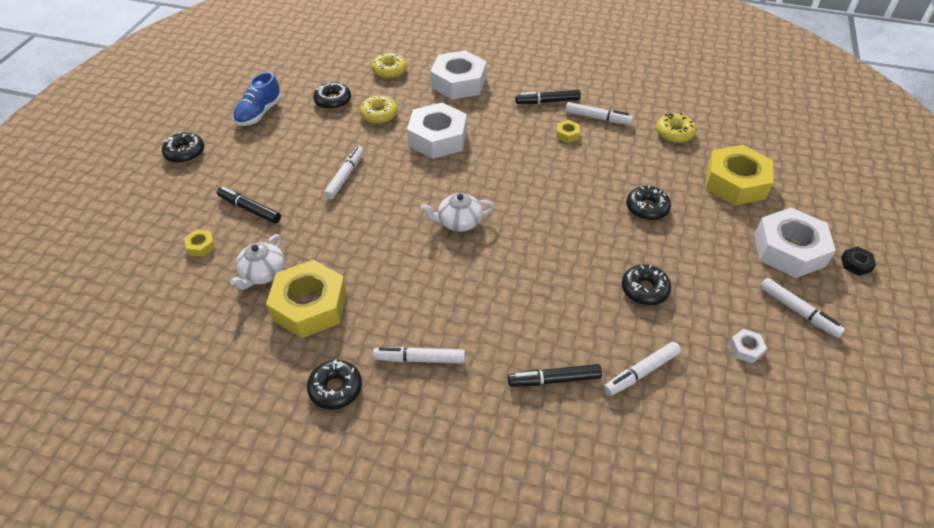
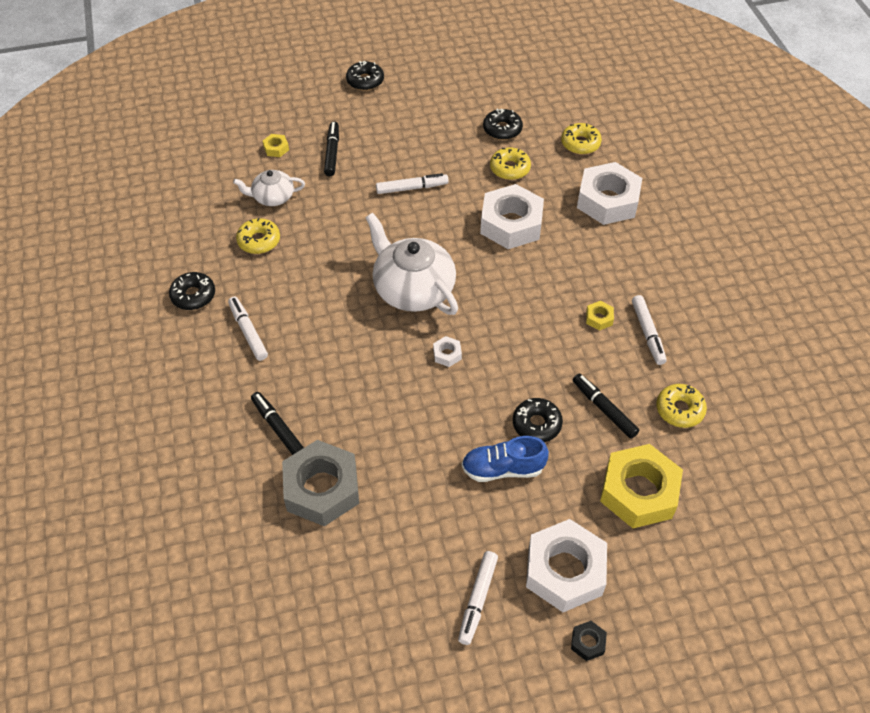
camera: 60 degrees right, 5 degrees up
blue shoe [233,72,281,126] -> blue shoe moved to [462,436,549,482]
yellow nut [266,260,347,338] -> yellow donut [236,218,280,254]
white teapot [421,193,495,232] -> white teapot [365,213,458,315], size x1.82
black marker [515,90,581,104] -> black marker moved to [573,373,639,439]
white marker [604,342,681,396] -> grey nut [282,440,359,526]
black donut [622,265,671,305] -> none
white nut [729,329,767,363] -> white nut moved to [433,336,462,367]

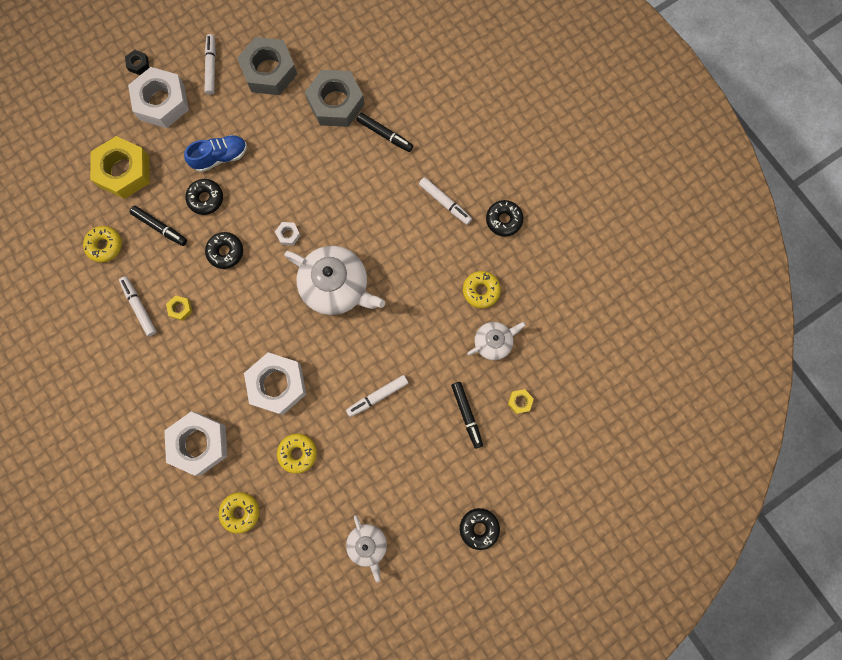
camera: 160 degrees right, 25 degrees up
black donut [483,108,523,140] -> black donut moved to [205,232,243,269]
none -> grey nut [237,37,297,95]
none -> white teapot [346,515,387,582]

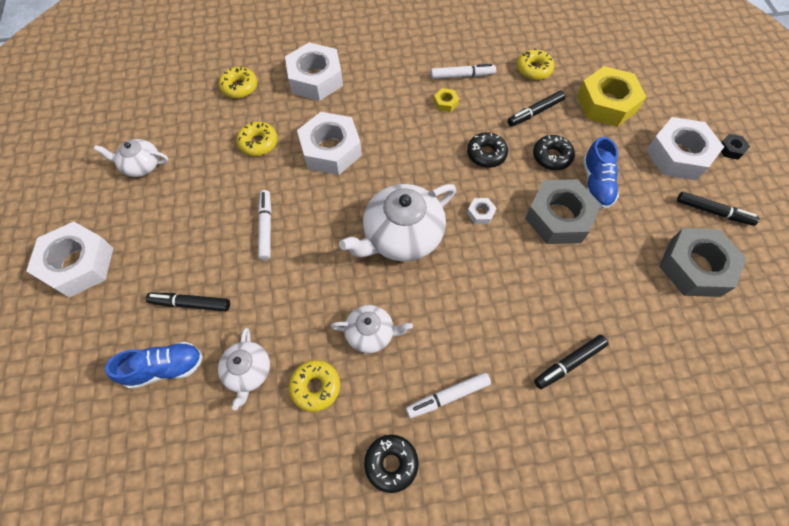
camera: 115 degrees right, 15 degrees down
white marker [205,34,216,95] -> black marker [677,192,759,226]
grey nut [305,70,365,127] -> grey nut moved to [525,179,601,244]
black donut [460,508,500,550] -> white nut [26,222,113,298]
yellow nut [508,389,534,414] -> blue shoe [105,342,203,389]
none -> white teapot [331,305,413,353]

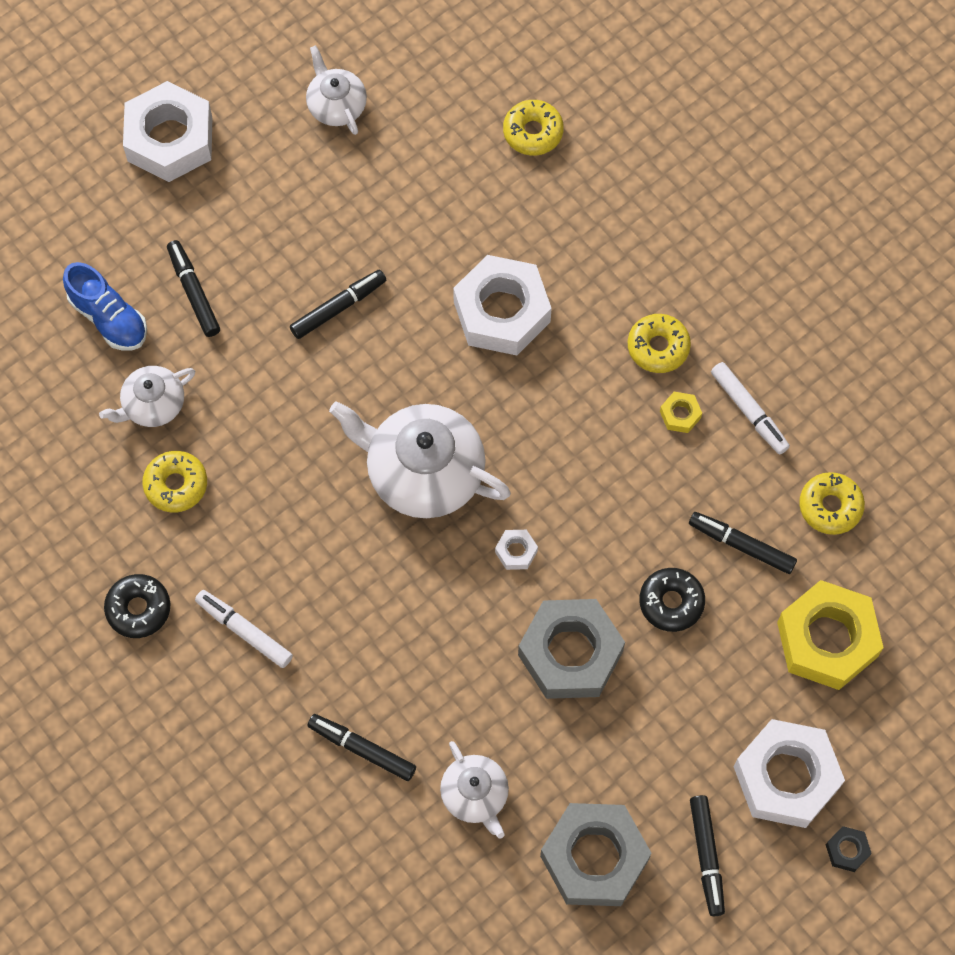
camera: 60 degrees right, 5 degrees up
yellow donut [237,122,278,156] -> yellow donut moved to [628,314,691,373]
white marker [258,190,271,260] -> black marker [290,270,386,339]
white nut [285,42,343,101] -> none
white teapot [331,305,413,353] -> white teapot moved to [440,741,509,839]
black donut [467,132,508,168] -> none
blue shoe [583,137,619,209] -> none

